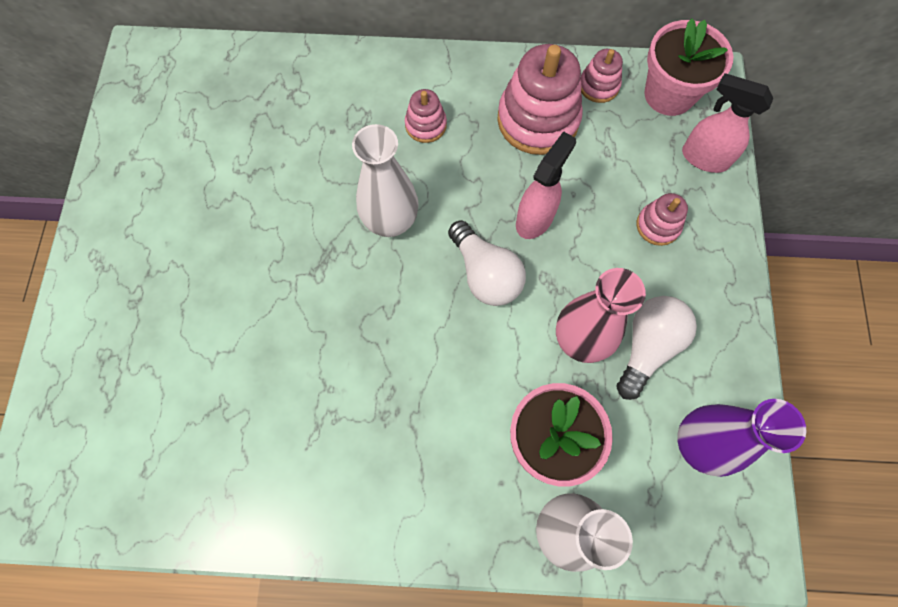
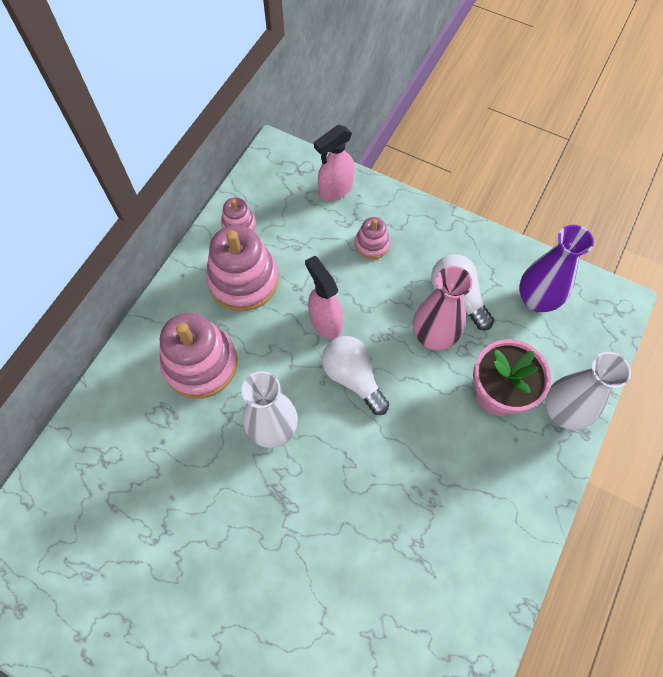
camera: 65 degrees left, 5 degrees down
pink stacking toy [405,89,447,143] -> pink stacking toy [160,313,237,399], size x1.97
white light bulb [448,220,526,306] -> white light bulb turned 120 degrees counterclockwise [322,336,389,415]
pink flower pot [644,18,733,116] -> none

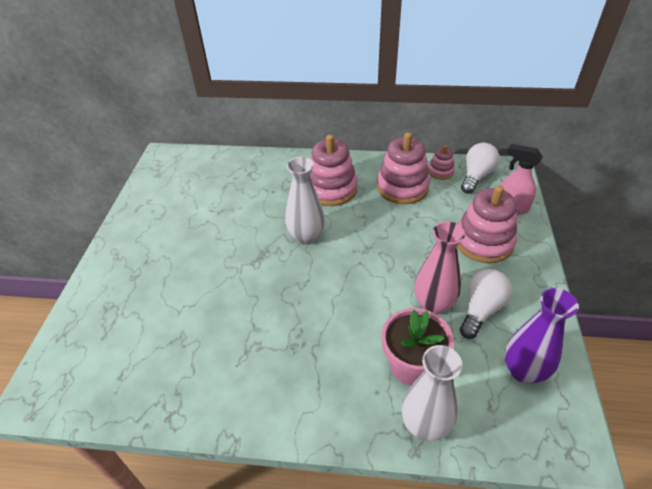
camera: 70 degrees right, 20 degrees down
pink spray bottle [305,256,343,339] -> none
white light bulb [322,336,389,415] -> white light bulb moved to [461,143,499,194]
pink stacking toy [355,217,390,259] -> pink stacking toy [457,185,517,263], size x1.97

